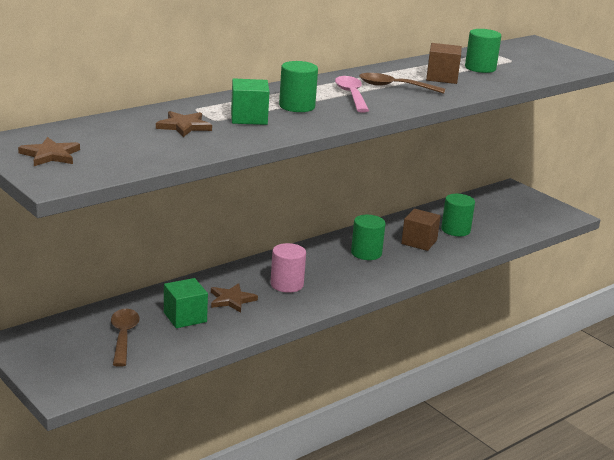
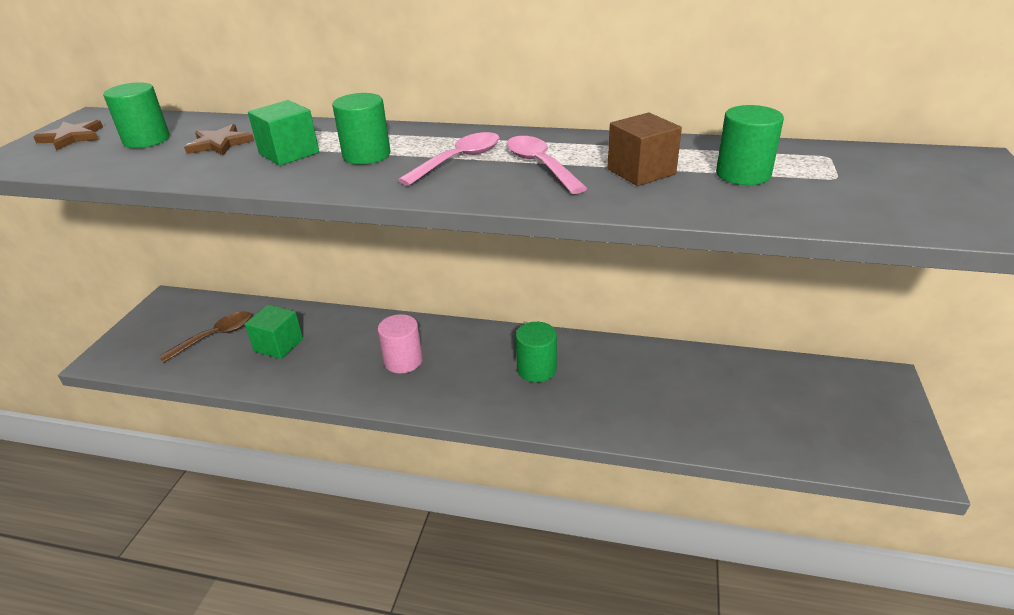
camera: 55 degrees right, 10 degrees up
brown star [211,283,258,313] -> none
brown spoon [359,73,445,94] -> pink spoon [506,136,588,194]
brown cube [401,209,441,251] -> none
green cylinder [441,194,475,236] -> green cylinder moved to [103,82,170,148]

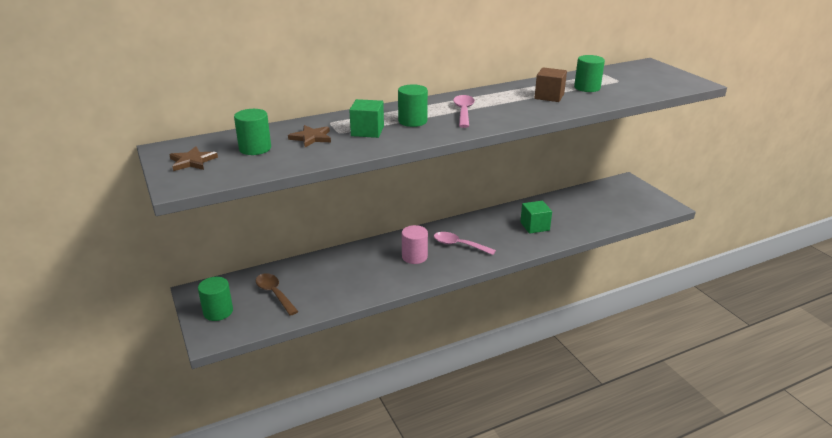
camera: 40 degrees left, 5 degrees down
brown spoon [158,311,252,363] -> brown spoon turned 45 degrees counterclockwise [255,273,299,316]
green cube [244,305,303,359] -> green cube moved to [520,201,552,234]
pink spoon [506,136,588,194] -> pink spoon moved to [434,232,496,255]
green cylinder [516,322,557,382] -> green cylinder moved to [198,277,233,321]

